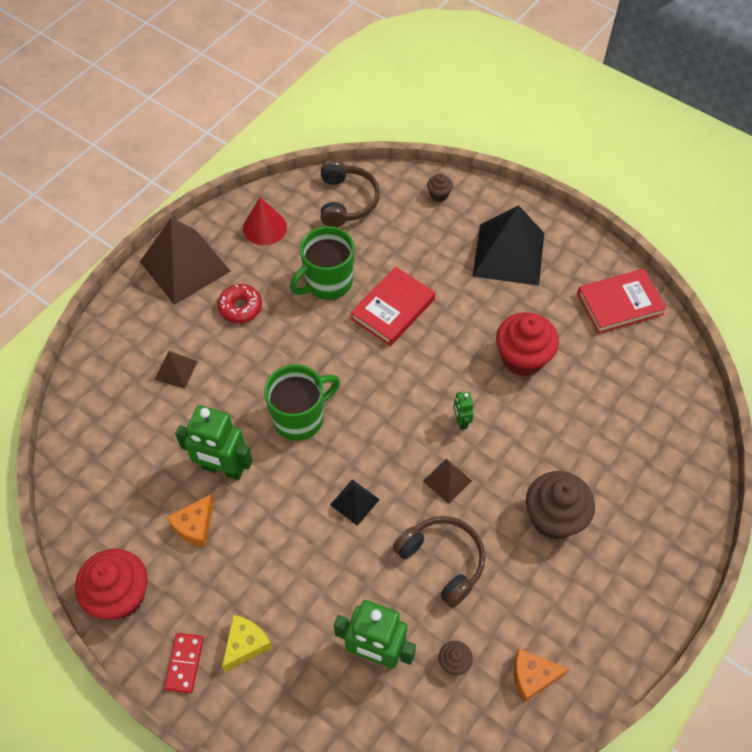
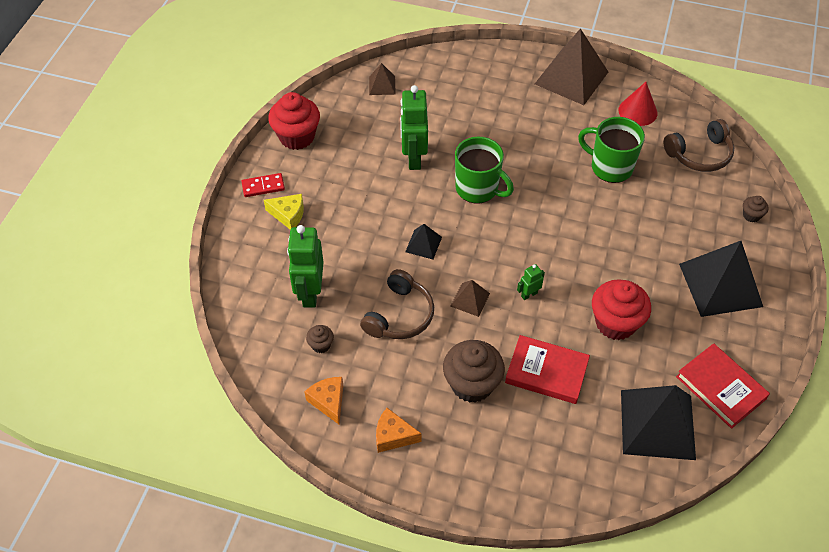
camera: 70 degrees right, 5 degrees down
brown pyramid [154,351,198,389] -> brown pyramid moved to [369,63,396,95]
orange cheese [167,494,214,547] -> orange cheese moved to [376,408,422,453]
red donut [217,284,262,323] -> none
red book [350,267,435,346] -> red book moved to [505,335,590,404]
none -> black pyramid [621,385,696,460]

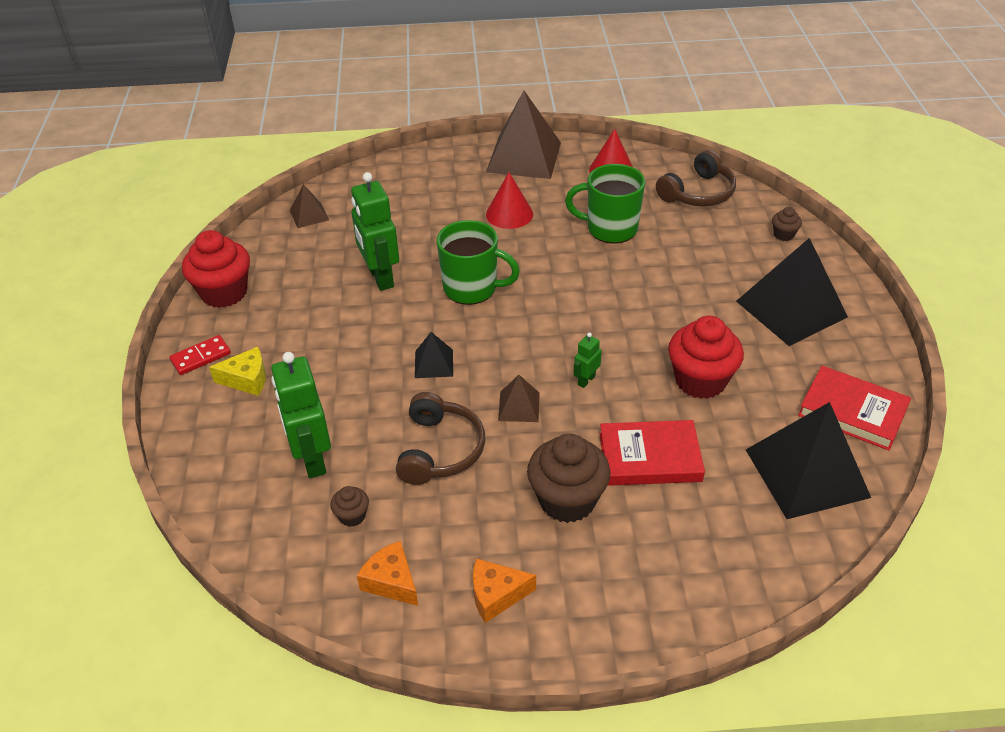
camera: 20 degrees left, 10 degrees down
none -> red cone [486,172,533,229]

